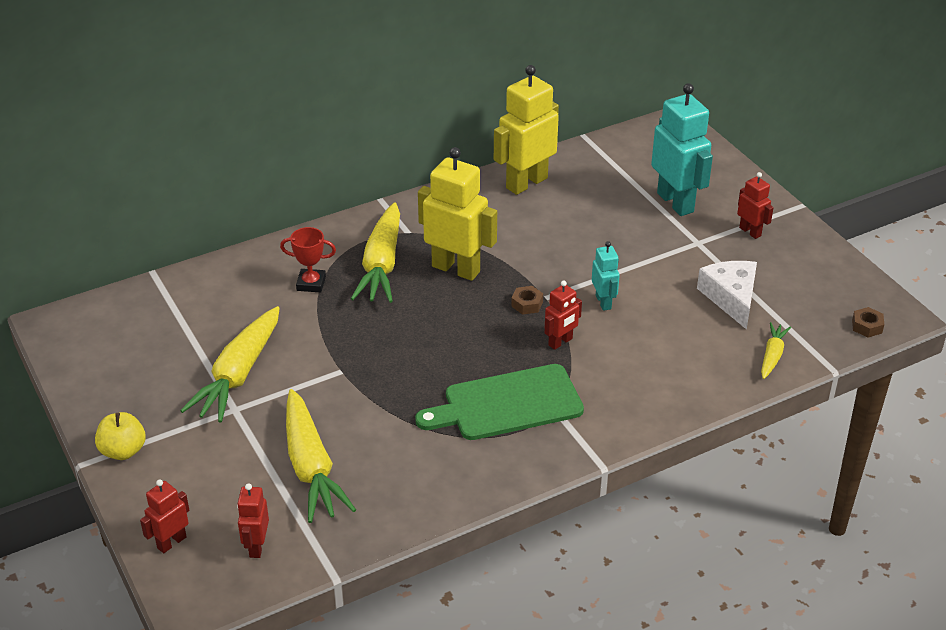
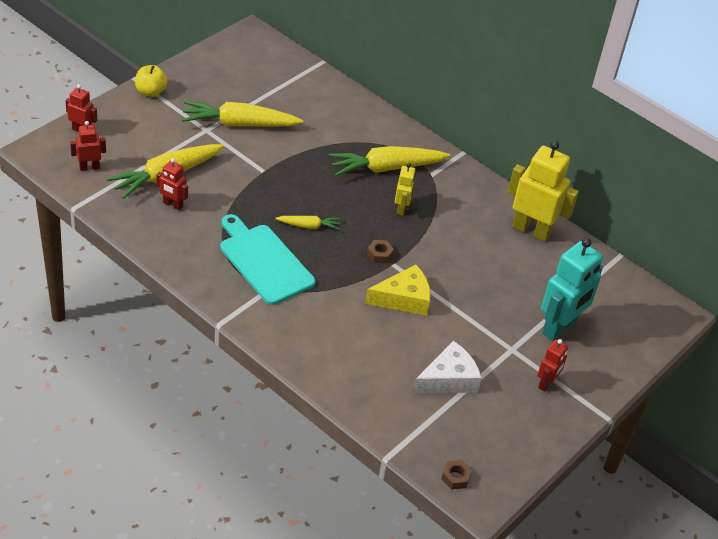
camera: 65 degrees right, 5 degrees up
red trophy [280,227,336,293] -> none
green cutting board [415,364,584,440] -> turquoise cutting board [220,214,315,305]
yellow robot [418,147,497,281] -> yellow robot [395,163,416,215], size x0.51
red robot [545,281,582,350] -> red robot moved to [156,158,188,210]
turquoise robot [592,241,620,311] -> yellow cheese [365,265,431,315]
yellow carrot [761,322,791,379] -> yellow carrot moved to [276,216,340,230]

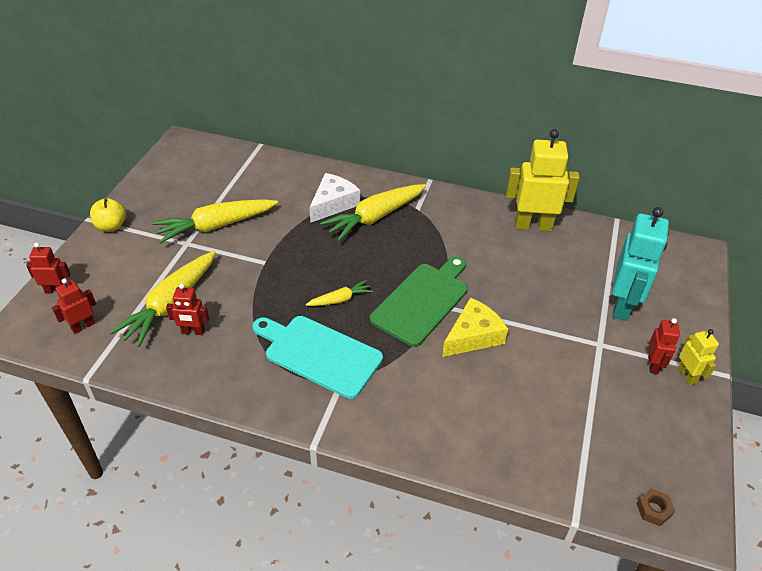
camera: 20 degrees left, 0 degrees up
brown nut [367,240,394,263] -> green cutting board [370,256,468,347]
yellow robot [395,163,416,215] -> yellow robot moved to [678,329,719,385]
white cheese [413,341,482,393] -> white cheese moved to [309,173,360,223]

